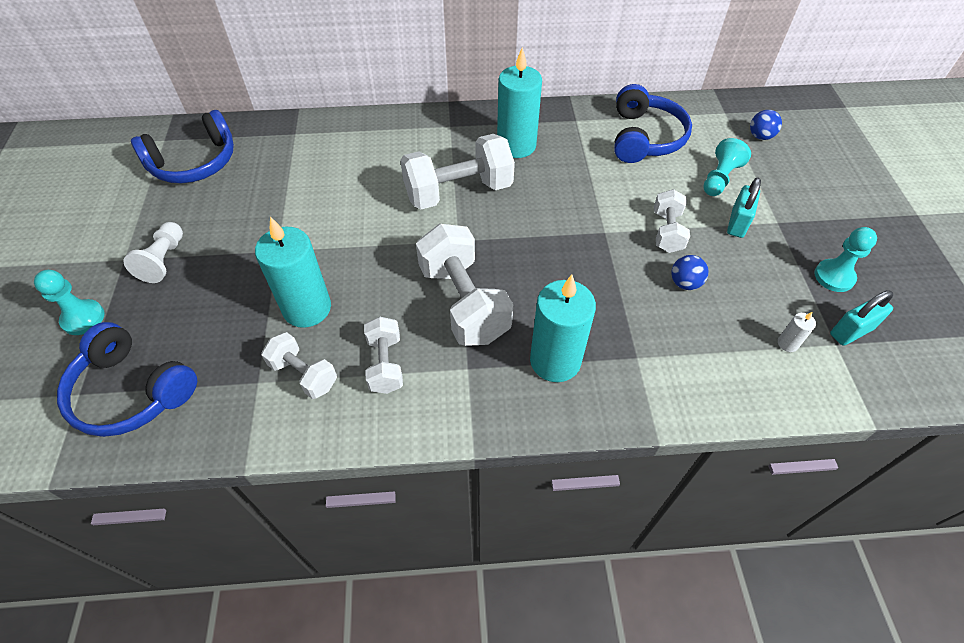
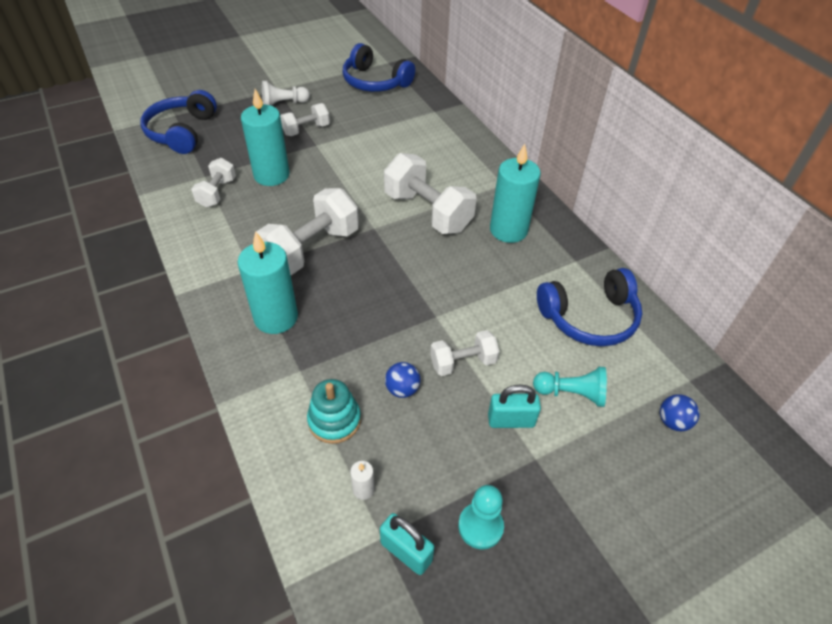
camera: 65 degrees right, 5 degrees down
turquoise pawn [34,270,105,335] -> none
white dumbbell [364,317,403,394] -> white dumbbell moved to [280,103,330,136]
none -> turquoise stacking toy [307,379,361,444]

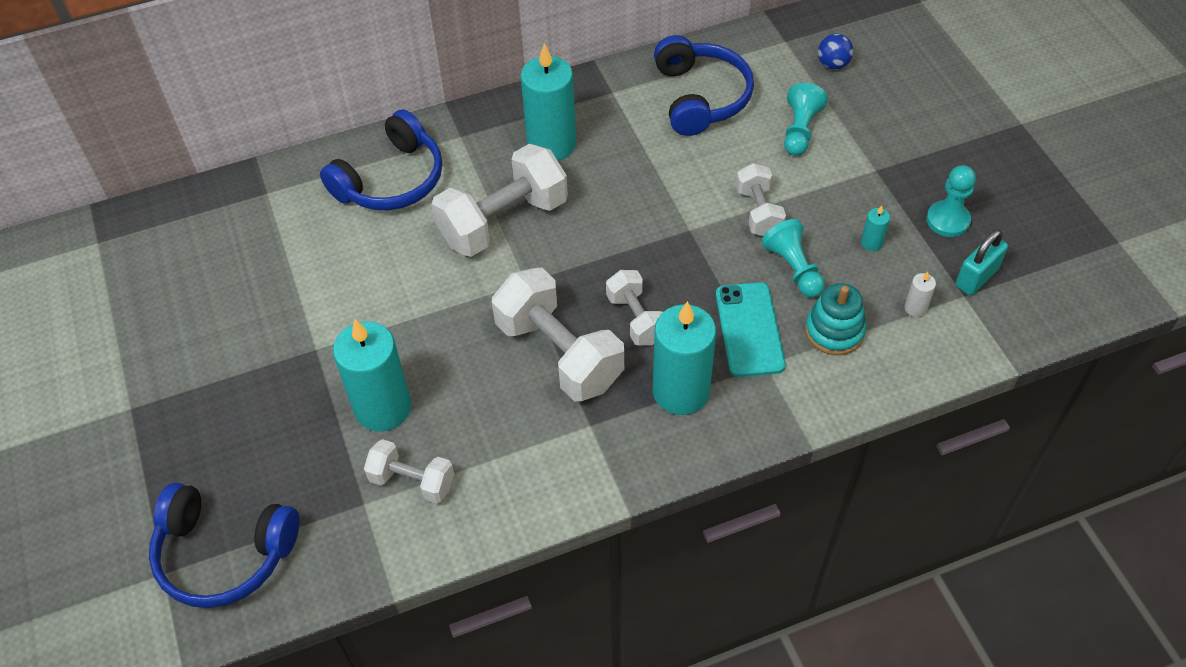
camera: 80 degrees left, 5 degrees up
white pawn [262,81,310,106] -> none
white dumbbell [280,103,330,136] -> white dumbbell moved to [606,270,663,346]
blue headphones [343,43,415,92] -> blue headphones moved to [320,109,442,210]
blue ball [385,362,421,398] -> turquoise pawn [761,219,825,298]
turquoise padlock [488,385,541,428] -> none
none -> turquoise phone [716,282,786,377]
none -> turquoise candle [861,205,890,251]

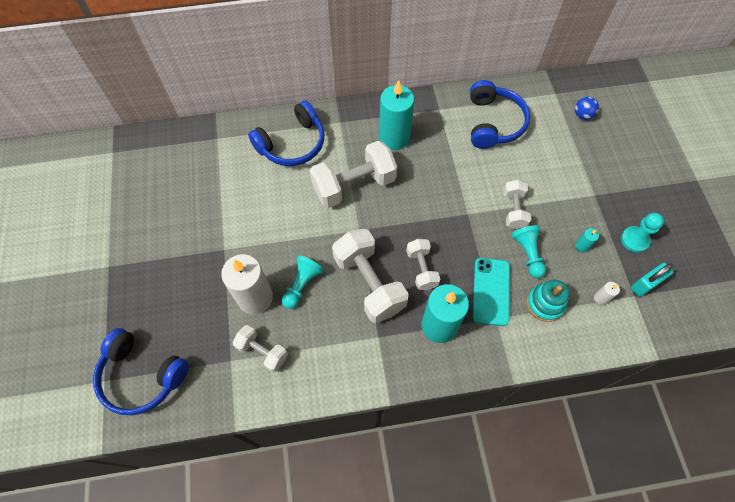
camera: 10 degrees right, 10 degrees up
turquoise candle [333,319,411,431] -> white candle [221,254,273,314]
turquoise pawn [784,83,828,156] -> turquoise pawn moved to [282,255,324,309]

